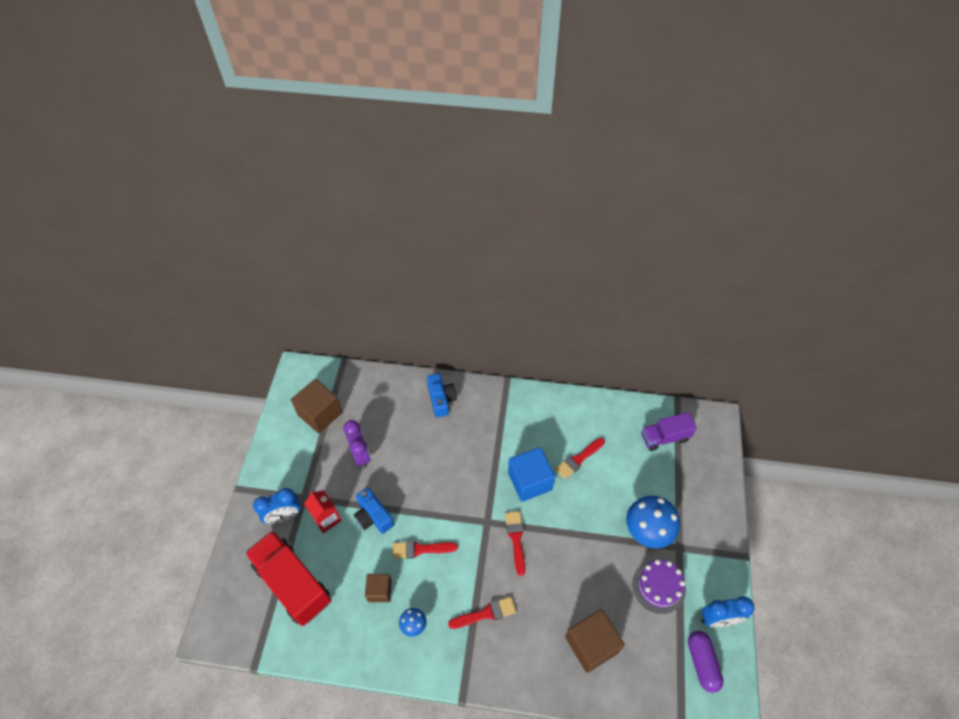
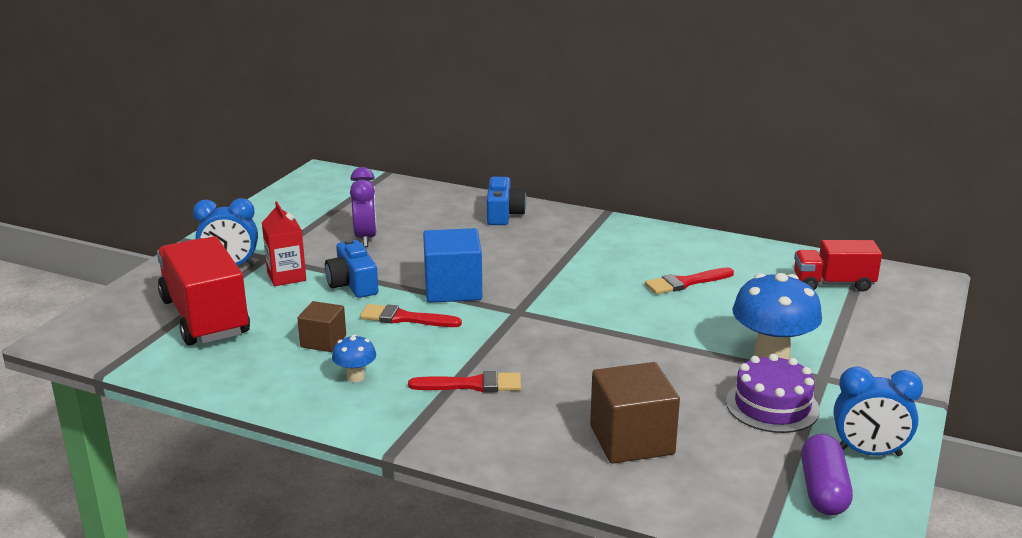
camera: 15 degrees right, 30 degrees down
brown cube [291,379,342,433] -> none
red brush [505,511,525,576] -> none
blue cube [508,447,555,502] -> blue cube moved to [423,228,482,303]
purple truck [641,412,697,451] -> red truck [794,240,882,292]

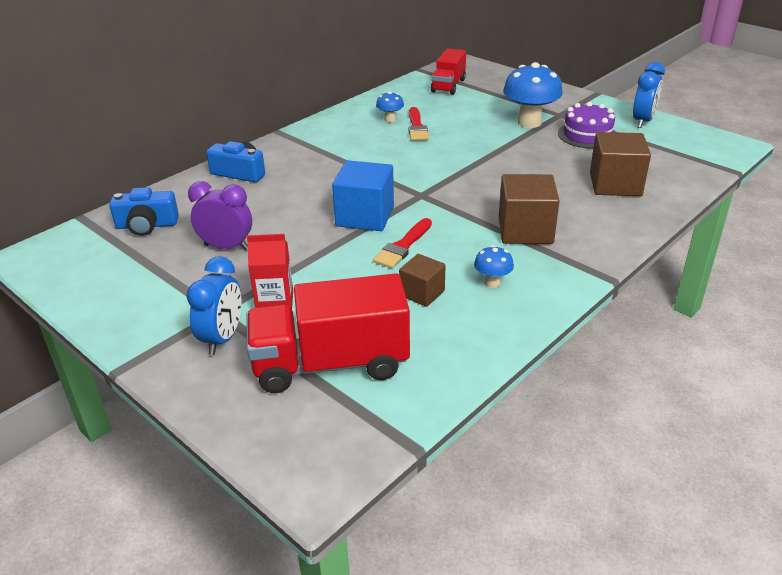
camera: 70 degrees left, 10 degrees up
blue camera [325,239,378,298] -> blue camera moved to [109,187,179,236]
red brush [408,371,521,392] -> brown cube [499,174,559,244]
purple capsule [801,434,853,515] -> none
none -> blue mushroom [376,91,404,122]

